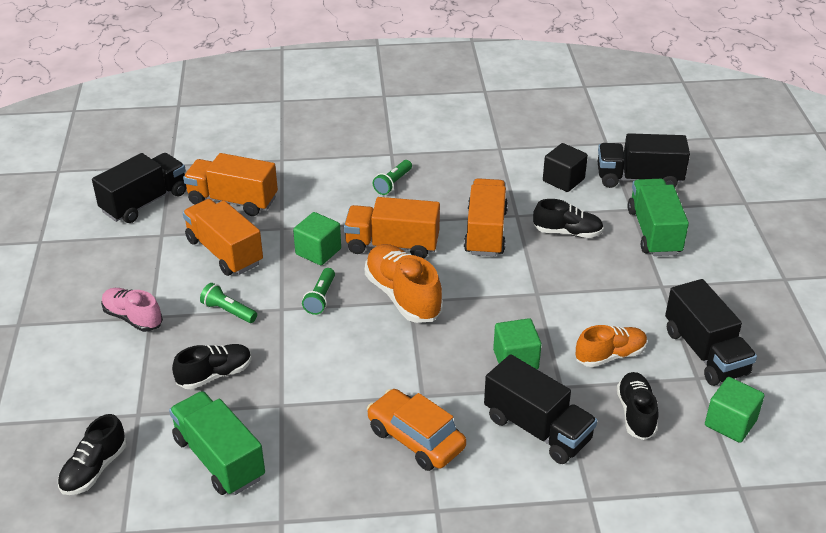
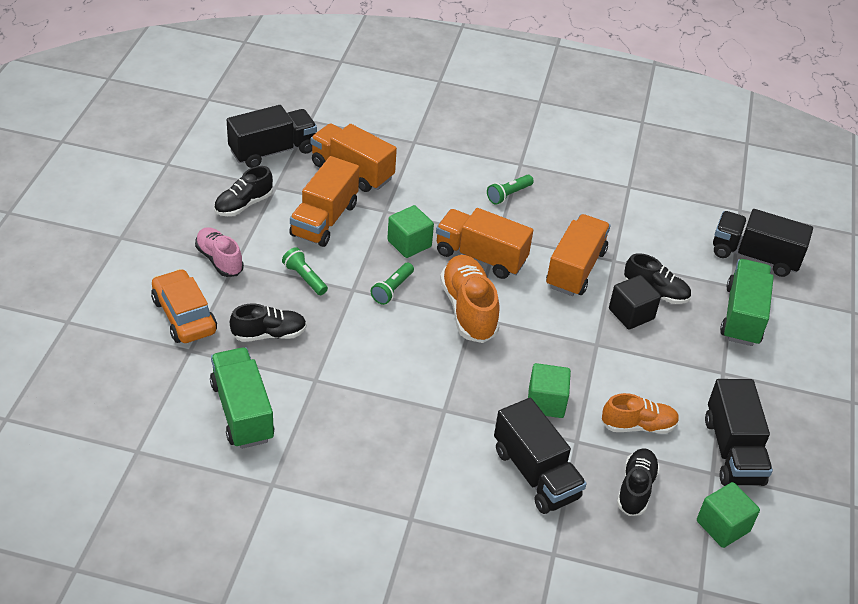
camera: 15 degrees right, 5 degrees up
black shoe [58,414,127,495] -> black shoe moved to [214,166,273,216]
orange truck [183,199,263,276] -> orange truck turned 135 degrees counterclockwise [289,156,359,247]
orange car [367,389,466,471] -> orange car moved to [151,269,217,343]
black cube [543,143,588,192] -> black cube moved to [609,275,661,329]

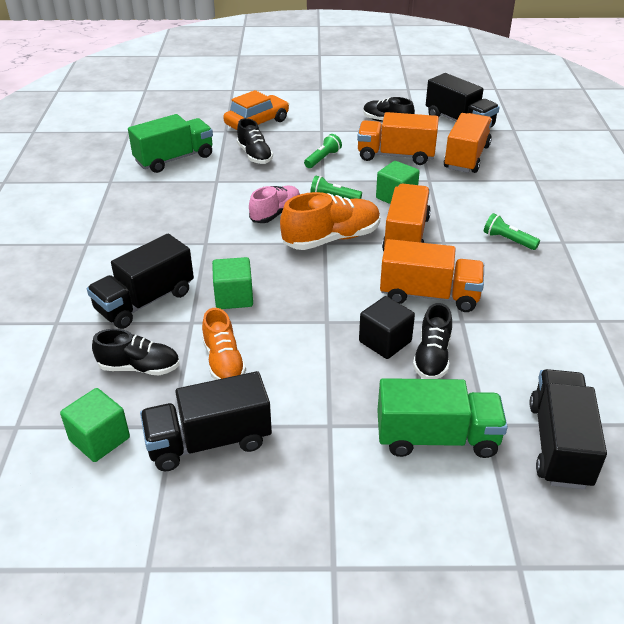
camera: 80 degrees right, 5 degrees down
pink shoe [195,227,244,277] -> pink shoe moved to [249,186,300,223]

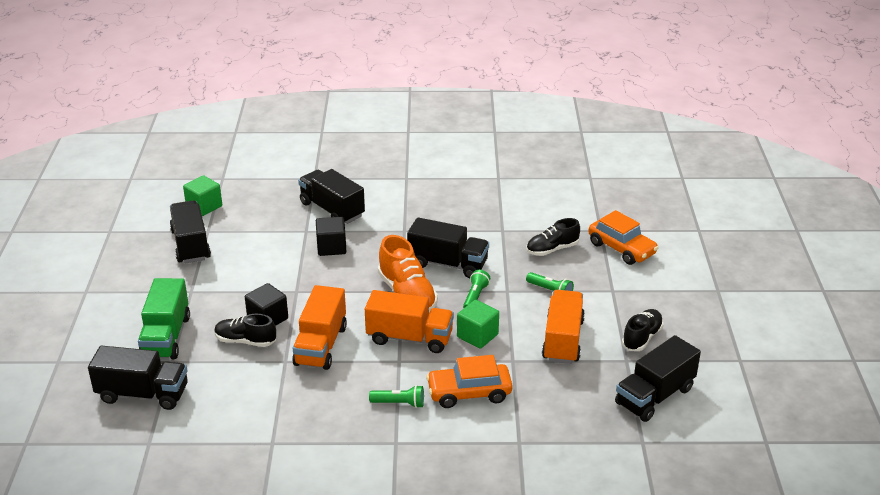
camera: 90 degrees right, 5 degrees down
black shoe [92,329,180,375] -> none
green truck [128,114,213,173] -> none
orange shoe [202,308,246,380] -> none
green cube [212,257,253,309] -> black cube [316,217,346,256]
pink shoe [249,186,300,223] -> black truck [407,217,489,278]
orange truck [444,113,492,173] -> none
green flashlight [484,213,540,250] -> green flashlight turned 60 degrees clockwise [369,385,424,408]
none -> orange car [426,355,513,408]

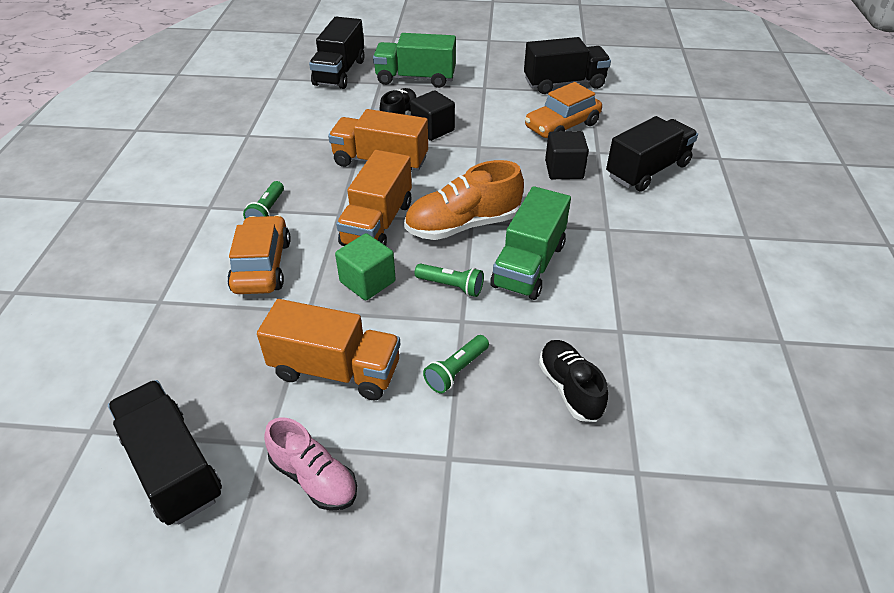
camera: 95 degrees right, 10 degrees up
green cube [183,175,222,216] -> none
black truck [407,217,489,278] -> green truck [490,186,571,300]
orange car [588,210,659,265] -> orange car moved to [525,82,602,138]
black shoe [622,309,664,351] -> pink shoe [264,417,357,511]

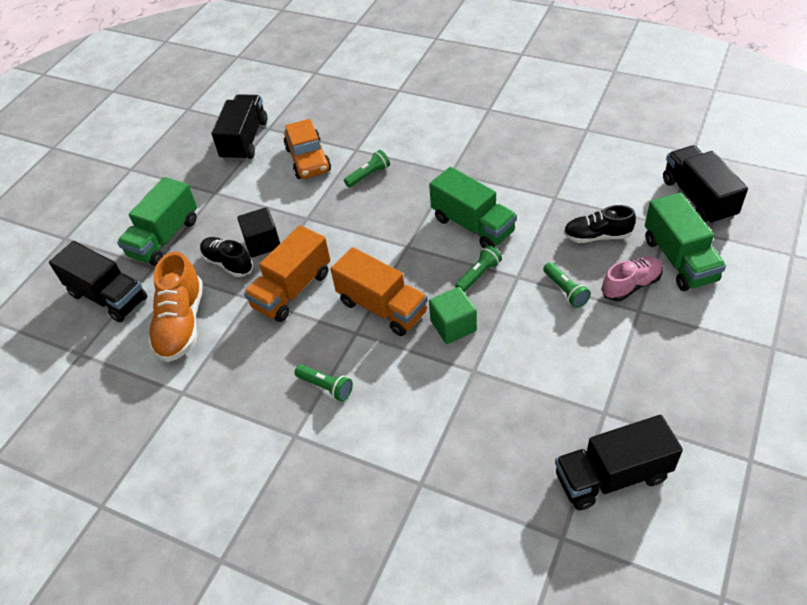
camera: 65 degrees left, 5 degrees up
orange car [227,215,291,294] -> none
orange truck [257,299,400,400] -> none
pink shoe [264,417,357,511] -> pink shoe moved to [601,256,663,301]
orange shoe [404,160,524,240] -> orange shoe moved to [148,251,203,362]
black cube [545,131,589,179] -> green flashlight [344,150,390,187]
black truck [606,116,698,192] -> black truck moved to [663,145,748,225]
none -> green truck [645,193,726,291]

